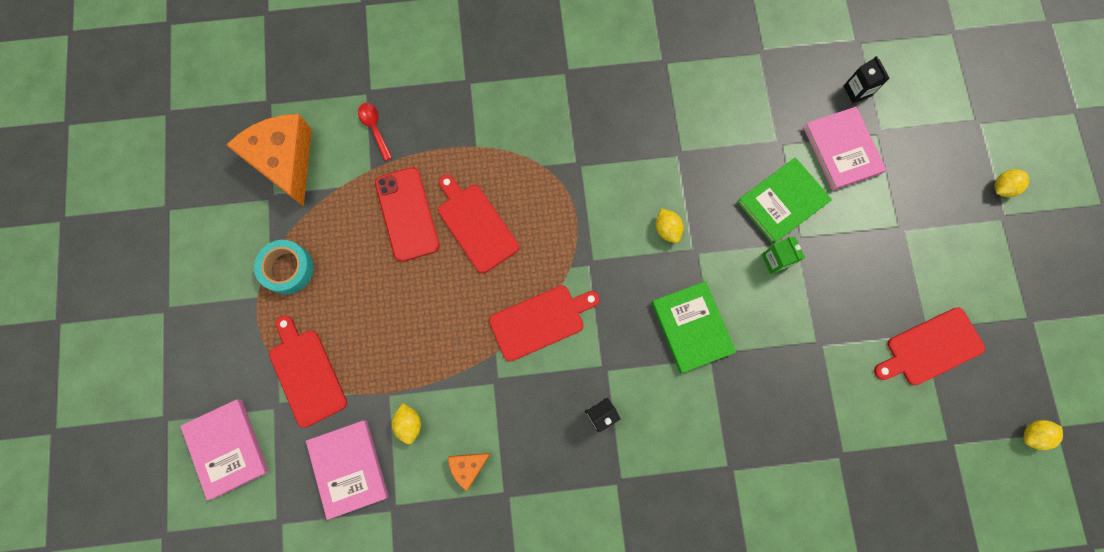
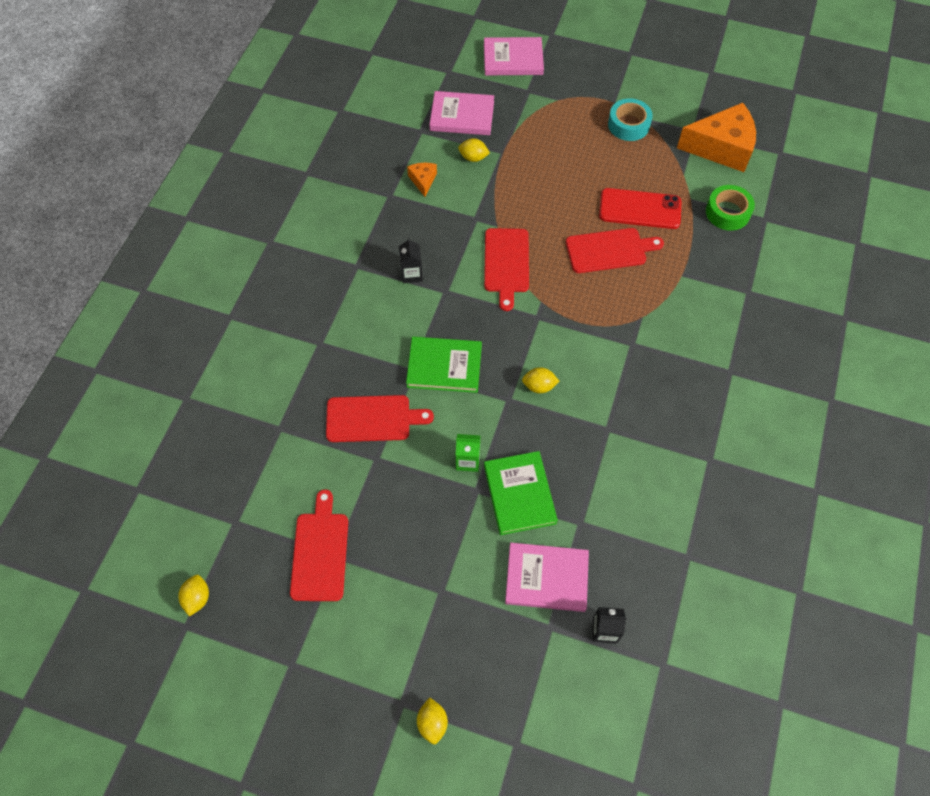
camera: 115 degrees right, 15 degrees down
red cutting board [269,315,347,428] -> red cutting board moved to [326,395,434,442]
red spoon [358,103,392,161] -> green tape [706,185,755,231]

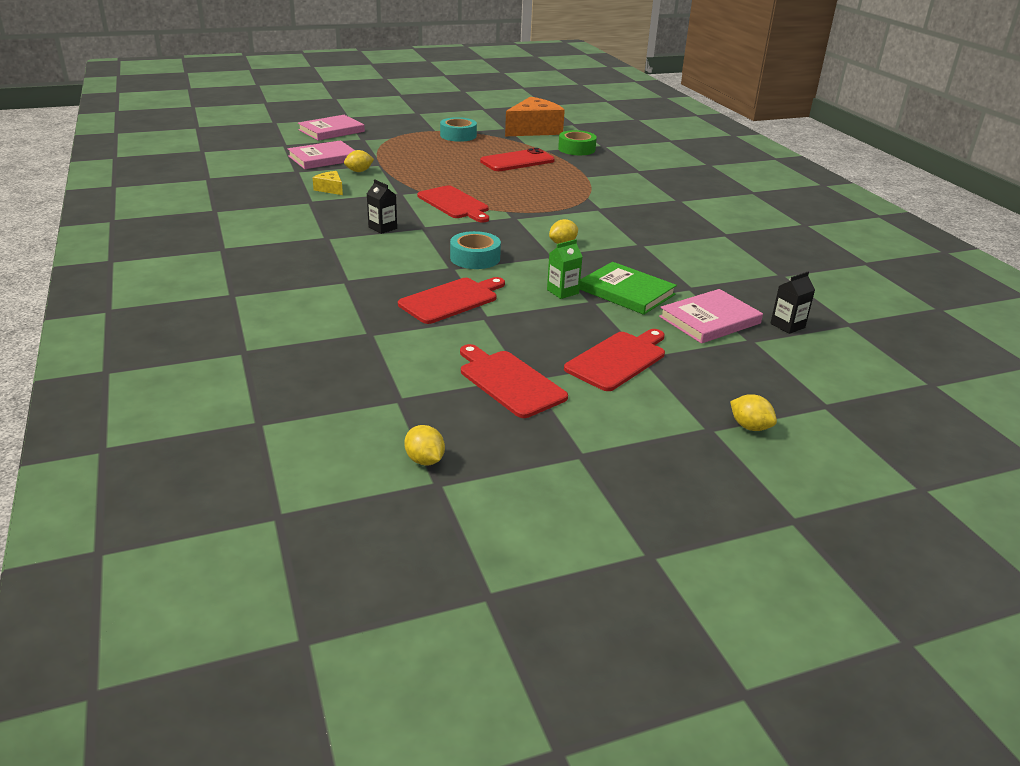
camera: 40 degrees left, 30 degrees down
green book [406,337,482,393] -> turquoise tape [450,231,501,269]
orange cheese [407,163,437,197] -> yellow cheese [312,171,343,195]
red cutting board [566,228,664,273] -> red cutting board moved to [564,329,665,391]

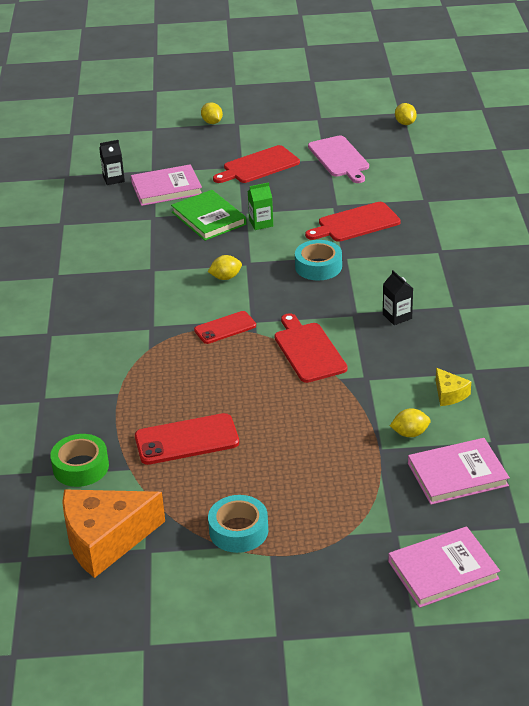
camera: 160 degrees left, 5 degrees up
red cutting board [460,344,568,418] -> pink cutting board [308,136,369,183]
none -> red phone [194,311,256,344]

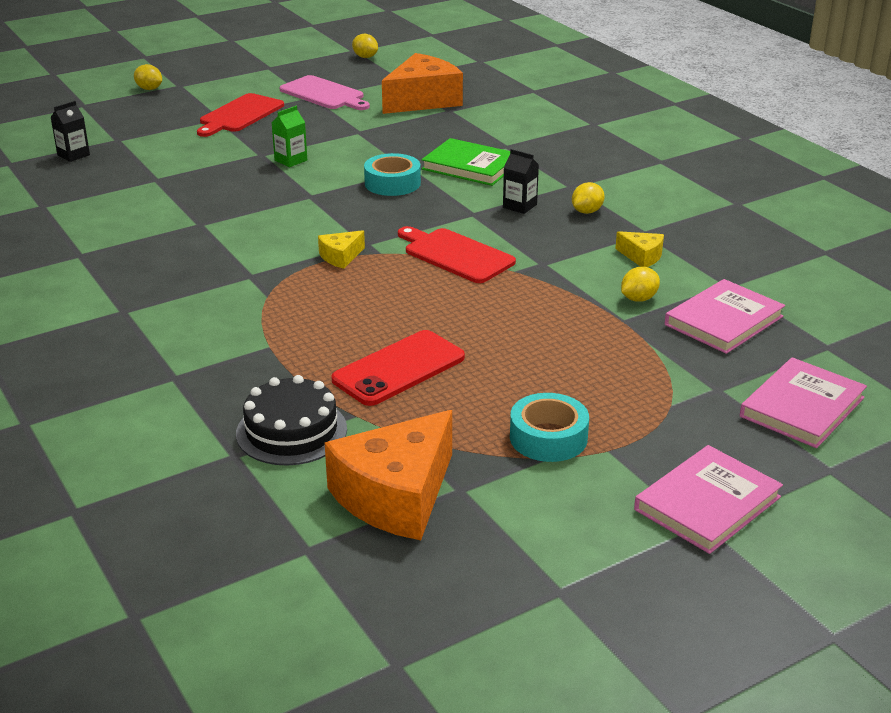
camera: 30 degrees left, 5 degrees down
green tape [50,434,109,487] -> black cake [236,375,347,466]
pink book [131,164,202,206] -> pink book moved to [634,445,783,554]
green book [171,190,247,241] -> green book moved to [422,138,510,186]
red phone [194,311,256,344] -> yellow cheese [318,230,365,269]
yellow lemon [208,255,242,280] -> yellow lemon moved to [572,182,605,214]
red cutting board [305,202,401,242] -> none
none -> orange cheese [382,53,463,114]

